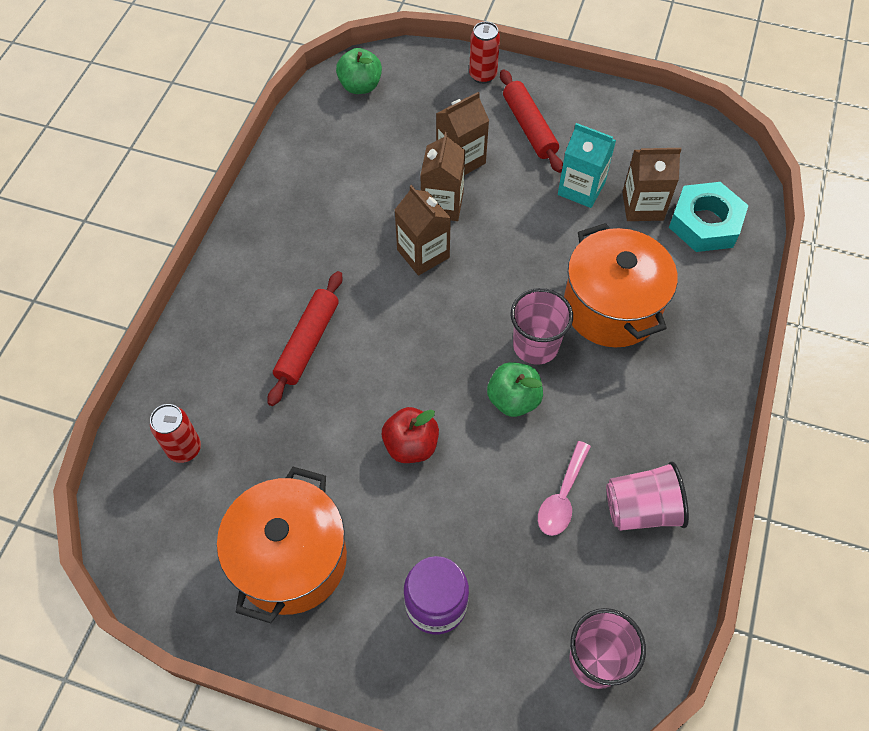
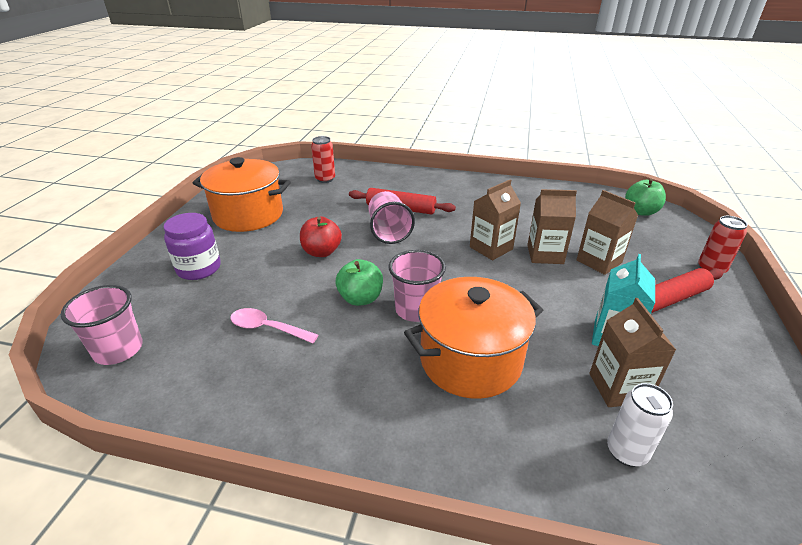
camera: 85 degrees right, 25 degrees down
pink cup [606,461,689,531] -> pink cup moved to [368,191,415,244]
turquoise nut [669,182,749,252] -> white can [607,383,673,467]

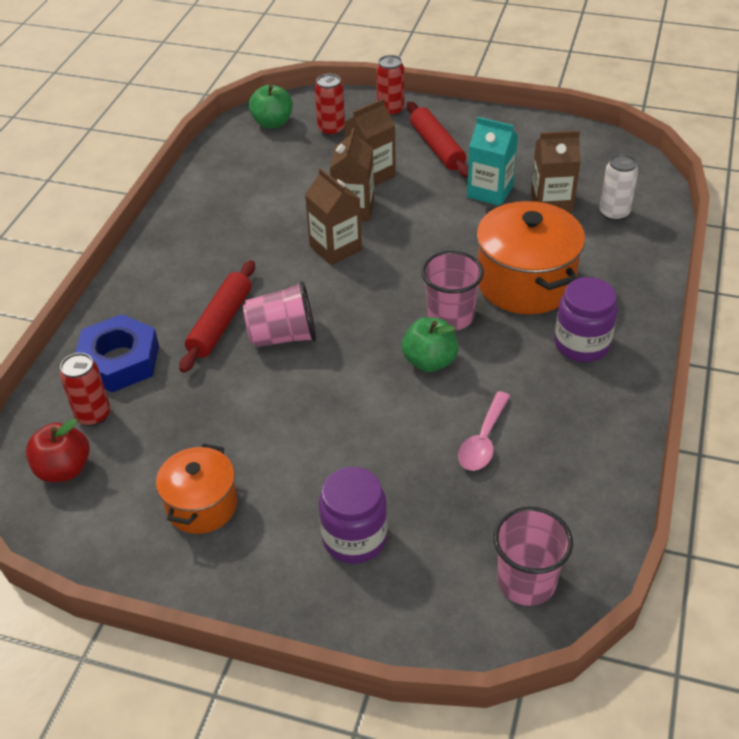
camera: 85 degrees left, 10 degrees up
orange pot [193,157,291,232] -> orange pot [156,443,238,534], size x0.61
red apple [300,217,342,257] -> red apple moved to [26,418,90,482]
none -> blue nut [75,314,159,393]
none -> red can [315,74,345,136]
none -> purple jar [554,277,618,362]

